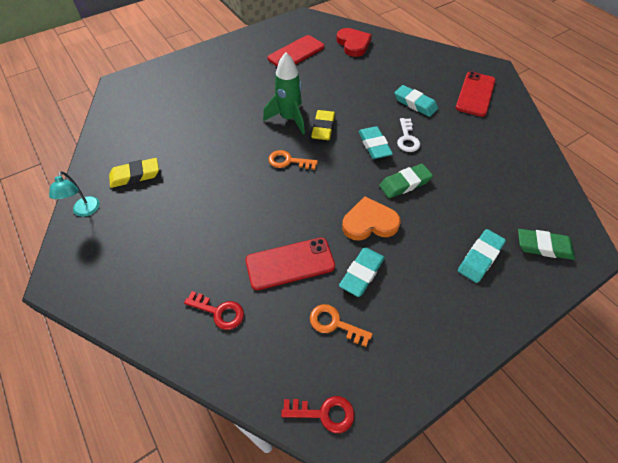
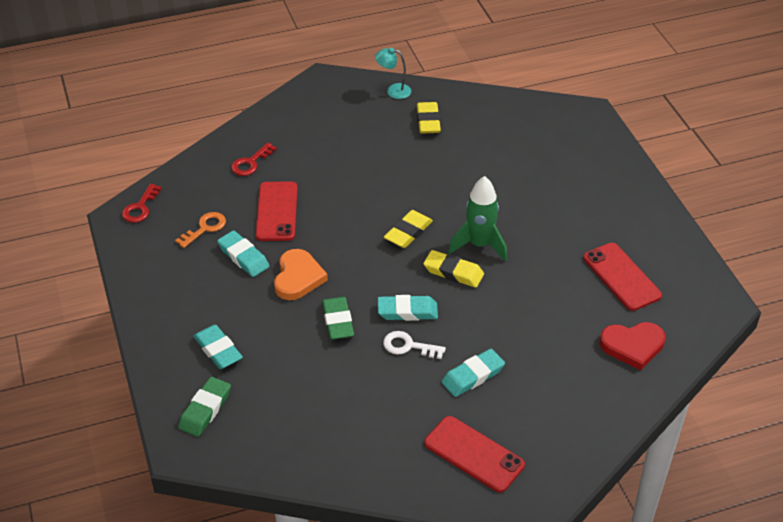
camera: 105 degrees right, 10 degrees down
orange key [268,150,318,170] -> yellow eraser [384,210,433,248]

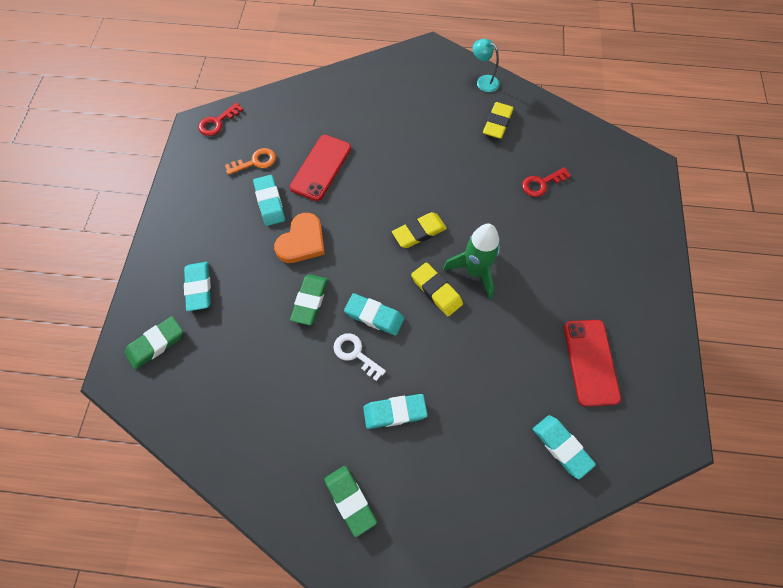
camera: 25 degrees right, 20 degrees up
red key [231,143,277,176] -> red key moved to [522,167,571,197]
red phone [424,416,525,493] -> green eraser [324,466,377,537]
red heart [600,322,666,371] -> turquoise eraser [533,415,596,479]

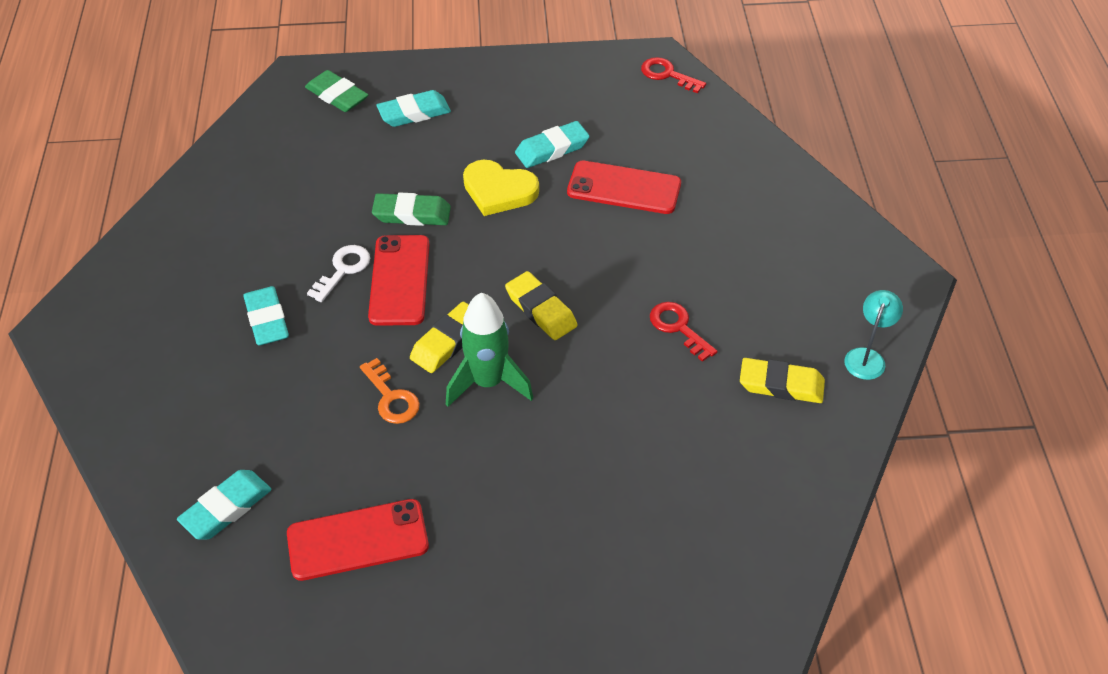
camera: 80 degrees right, 15 degrees down
orange key [225,148,276,175] -> orange key moved to [360,358,420,424]
orange heart [274,213,325,263] -> yellow heart [463,160,539,216]
green eraser [324,466,377,537] -> none
turquoise eraser [344,293,404,336] -> red phone [368,235,430,326]
red key [522,167,571,197] -> red key moved to [650,302,718,362]

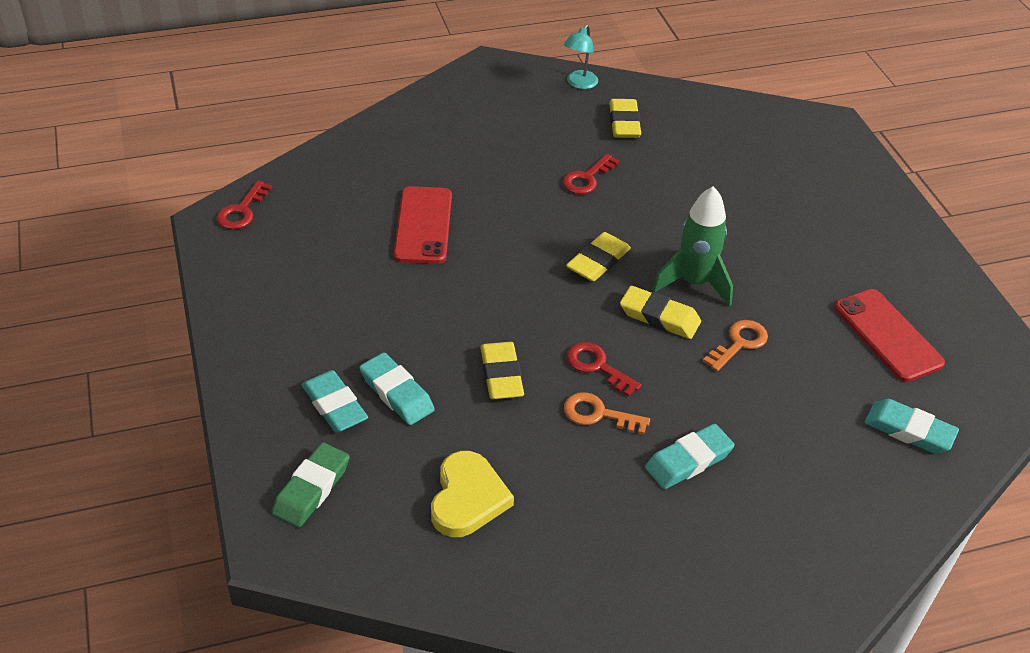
camera: 105 degrees left, 5 degrees down
white key [307,245,370,302] -> orange key [564,392,650,435]
red phone [368,235,430,326] -> red key [567,342,642,397]
green eraser [372,193,451,226] -> yellow eraser [480,342,524,400]
yellow heart [463,160,539,216] -> yellow heart moved to [431,451,514,537]
turquoise eraser [515,121,590,168] -> turquoise eraser moved to [360,353,435,425]
turquoise lamp [844,290,903,380] -> turquoise lamp turned 75 degrees counterclockwise [564,25,598,89]

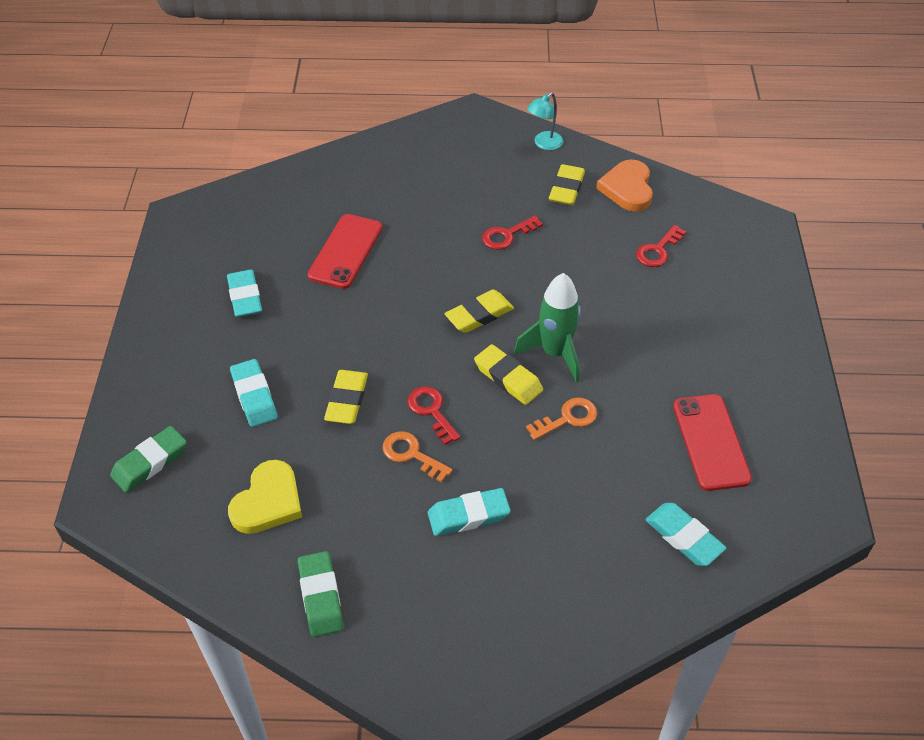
camera: 20 degrees right, 5 degrees up
red key [216,181,272,229] -> red key moved to [636,225,687,267]
turquoise eraser [301,370,368,432] -> turquoise eraser moved to [227,270,262,317]
none -> green eraser [298,551,344,637]
none -> orange heart [596,159,653,212]

